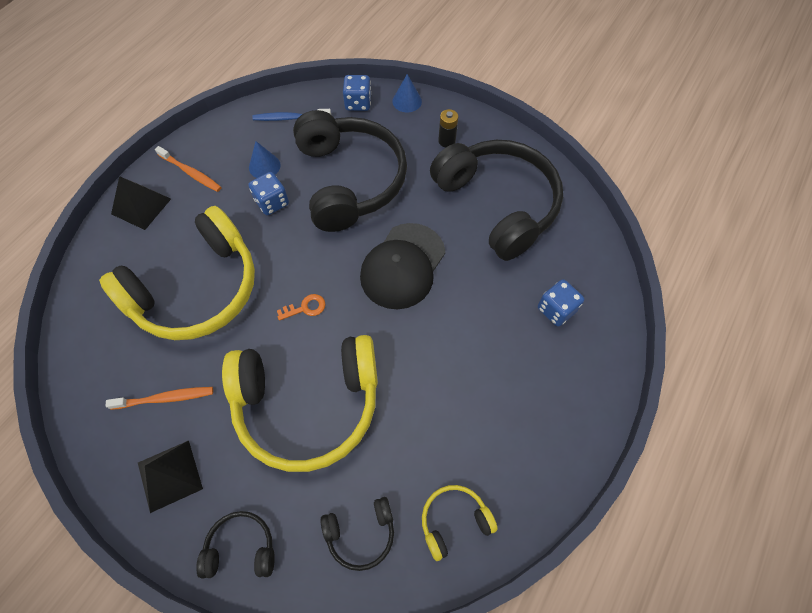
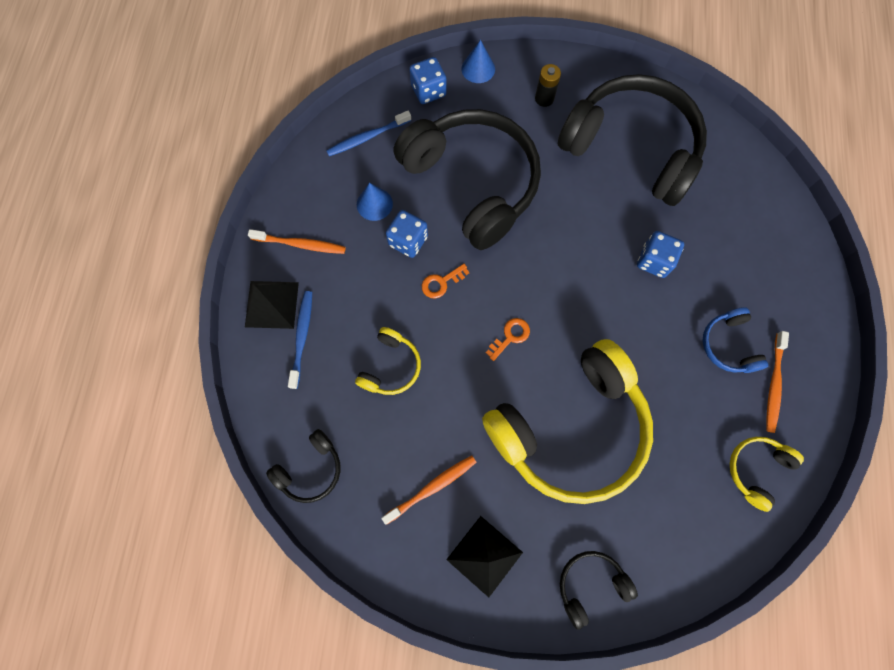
camera: 25 degrees left, 10 degrees up
yellow headphones [99,206,255,340] -> yellow headphones [355,327,421,395], size x0.44
black headphones [320,497,394,571] -> black headphones moved to [266,429,340,503]
black cap [360,223,445,309] -> none
blue dice [538,279,584,326] -> blue dice moved to [637,231,684,278]
none -> blue toothbrush [288,291,312,389]
none -> orange key [422,264,470,299]
none -> blue headphones [703,307,768,373]
none -> orange toothbrush [766,331,789,433]

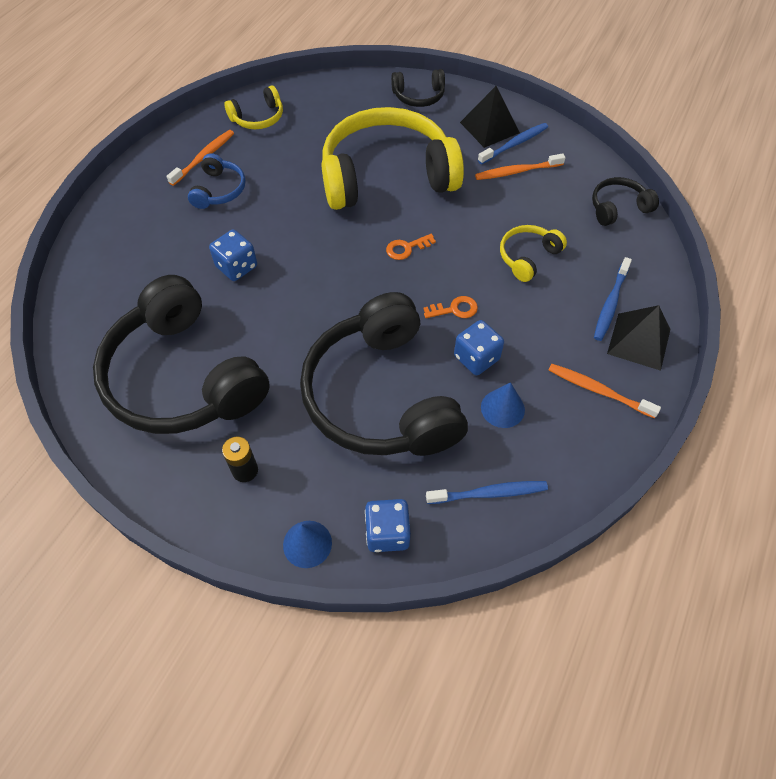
camera: 160 degrees left, 15 degrees down
none -> blue toothbrush [478,123,548,164]

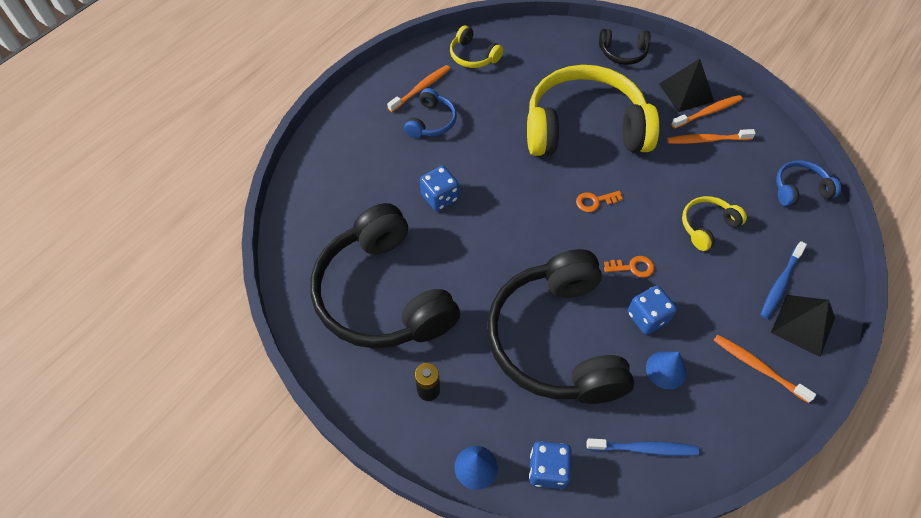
camera: 10 degrees right, 0 degrees up
yellow headphones [224,85,283,129] -> yellow headphones turned 60 degrees clockwise [450,25,503,68]
blue toothbrush [478,123,548,164] -> orange toothbrush [671,95,743,129]
black headphones [592,177,659,226] -> blue headphones [776,160,841,206]

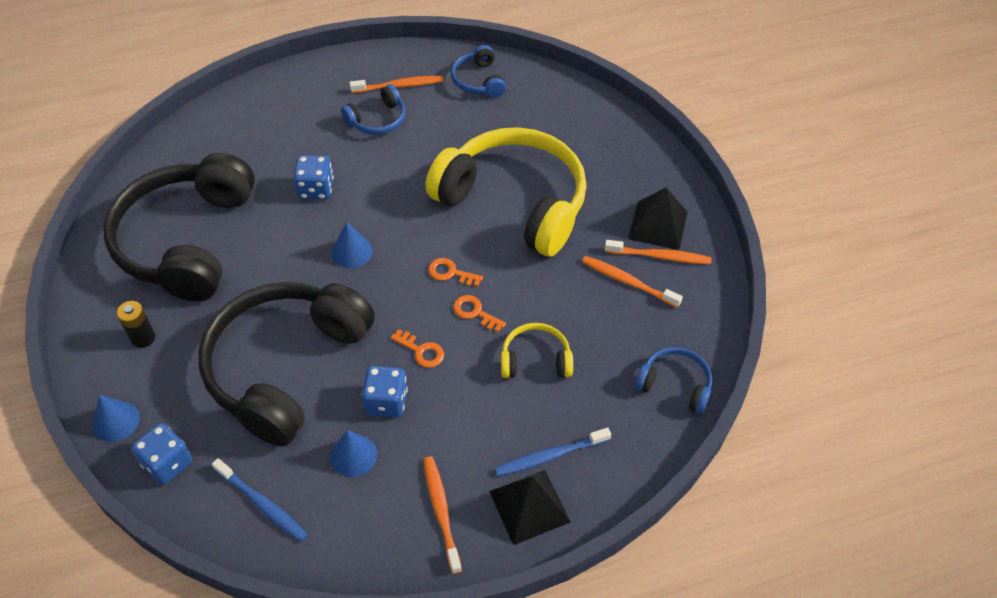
camera: 35 degrees right, 5 degrees down
yellow headphones [450,25,503,68] -> blue headphones [451,45,506,98]
black headphones [599,29,651,65] -> none
none -> blue cone [332,222,373,268]
none -> orange key [453,295,506,332]

